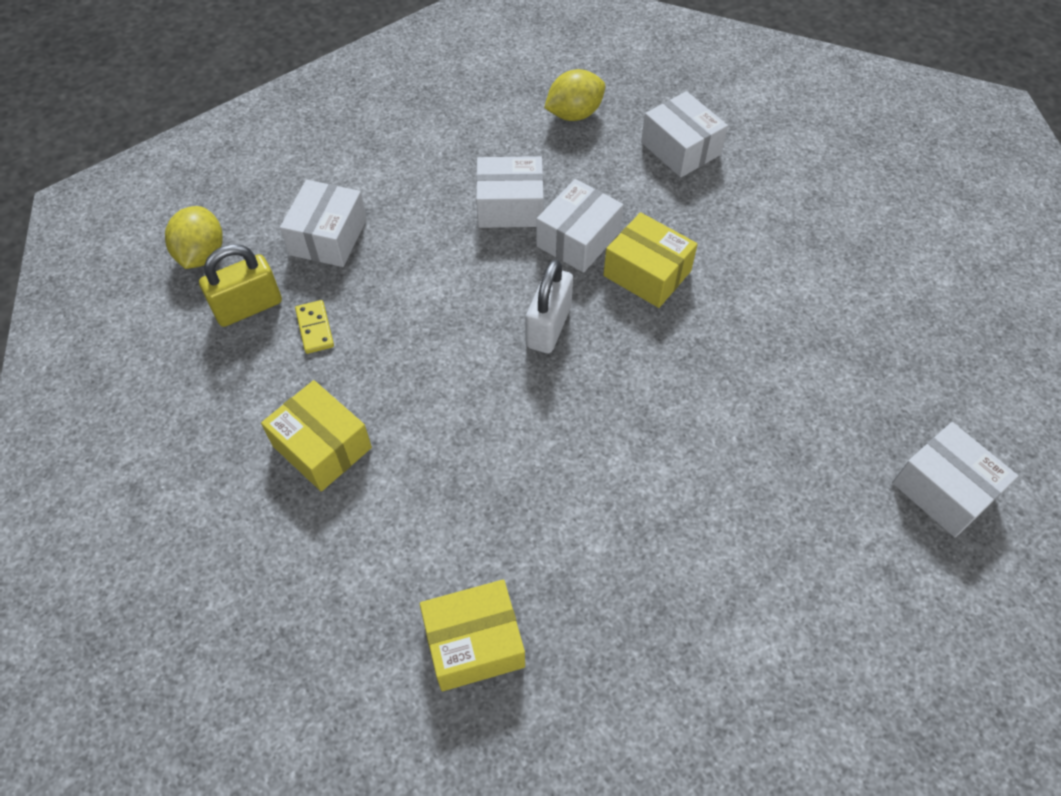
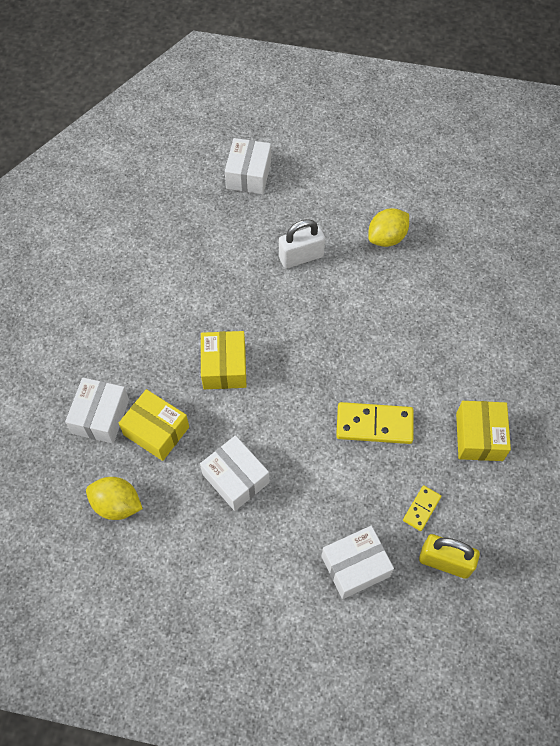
camera: 130 degrees left, 5 degrees up
yellow lemon [165,206,223,269] -> yellow lemon moved to [368,208,409,247]
yellow box [420,579,525,691] -> yellow box moved to [119,389,189,461]
white padlock [525,260,573,353] -> white padlock moved to [279,219,325,268]
white box [536,179,624,273] -> none
none -> yellow domino [336,402,414,444]

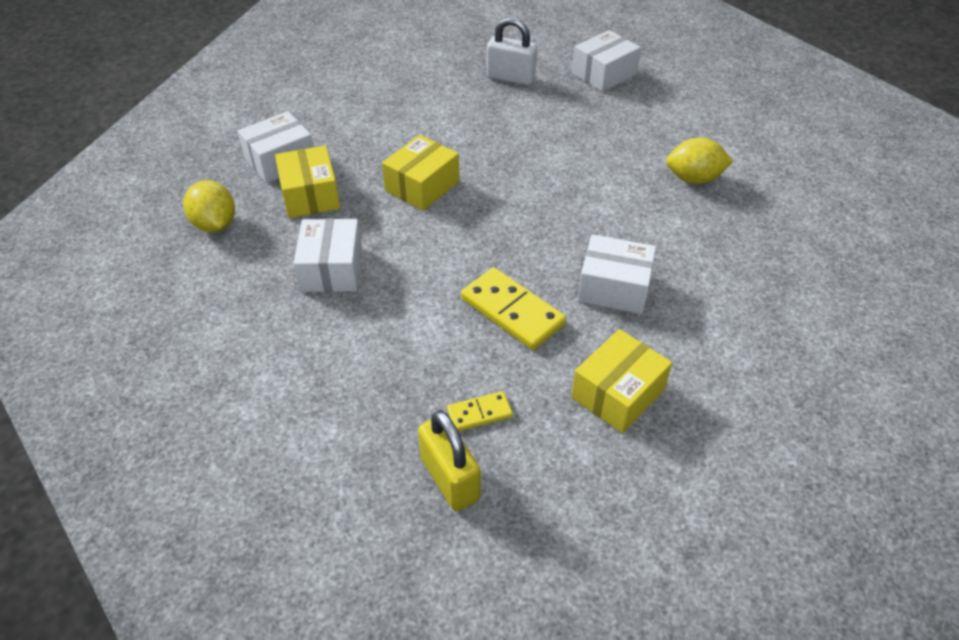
camera: 40 degrees right, 15 degrees down
white padlock [279,219,325,268] -> white padlock moved to [487,17,537,85]
white box [322,526,394,599] -> white box moved to [578,234,656,314]

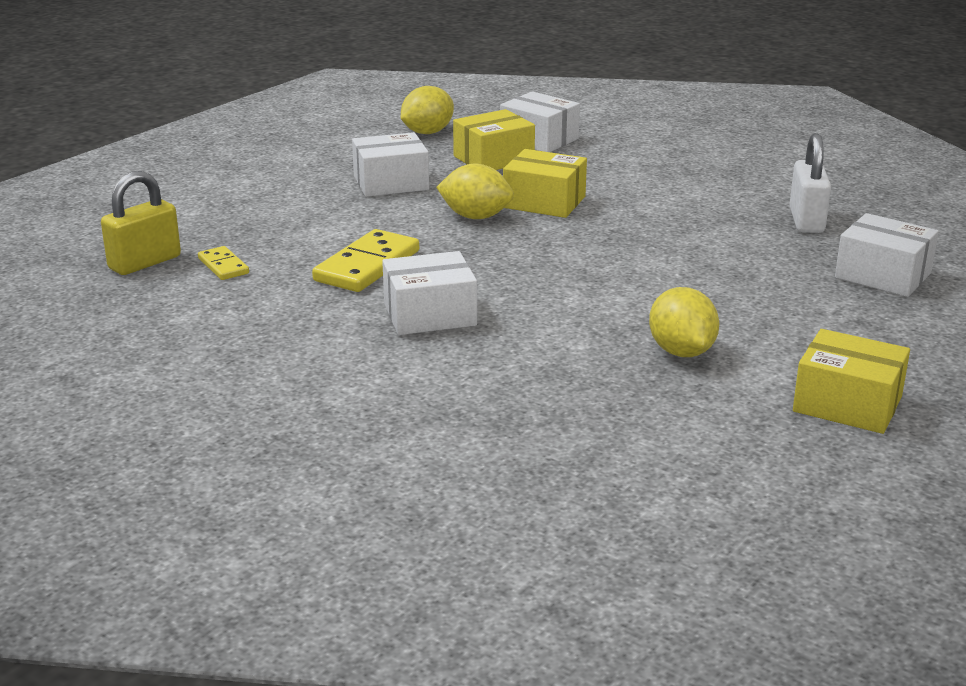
camera: 75 degrees right, 20 degrees down
yellow box [571,329,672,433] -> yellow box moved to [793,329,910,434]
white box [578,234,656,314] -> white box turned 75 degrees clockwise [382,251,477,335]
none -> yellow lemon [436,164,514,219]

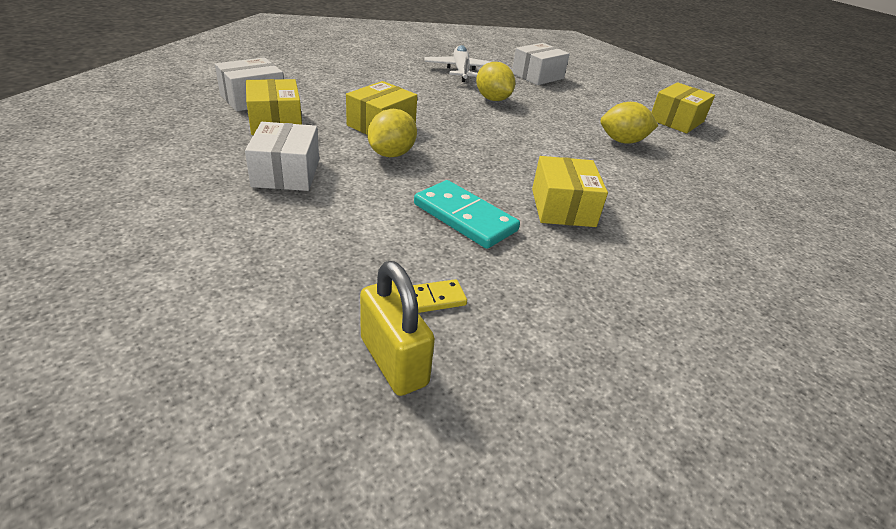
camera: 80 degrees left, 10 degrees up
yellow domino [312,229,419,292] -> turquoise domino [414,180,520,249]
white box [382,251,477,335] -> yellow box [532,156,608,227]
yellow lemon [401,86,454,134] -> yellow lemon moved to [476,62,515,101]
white padlock [789,133,831,233] -> white plane [425,45,490,82]

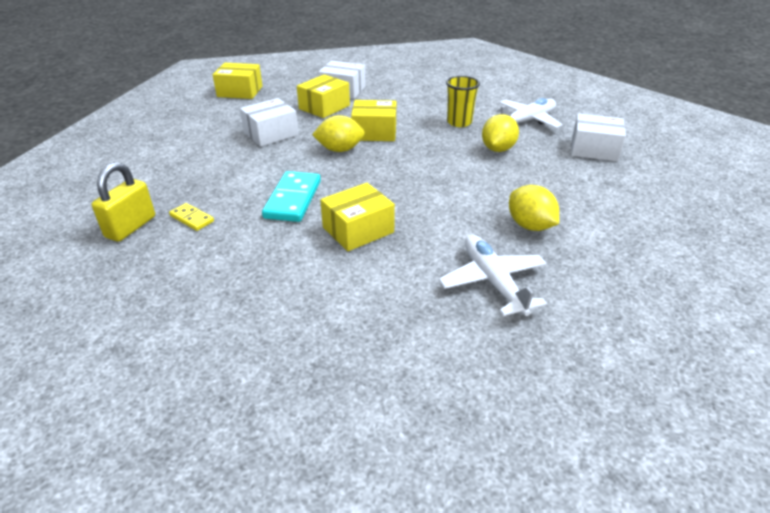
camera: 60 degrees right, 0 degrees up
yellow box [651,82,715,133] -> yellow box moved to [212,63,263,99]
none -> white plane [439,235,547,316]
none -> yellow cup [446,76,480,127]

